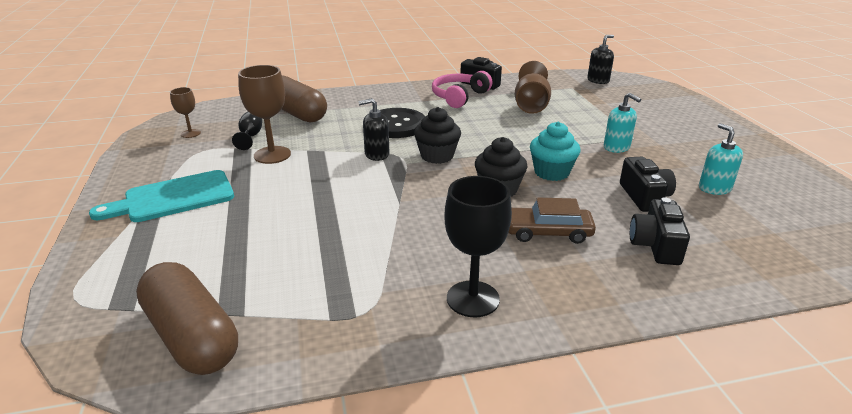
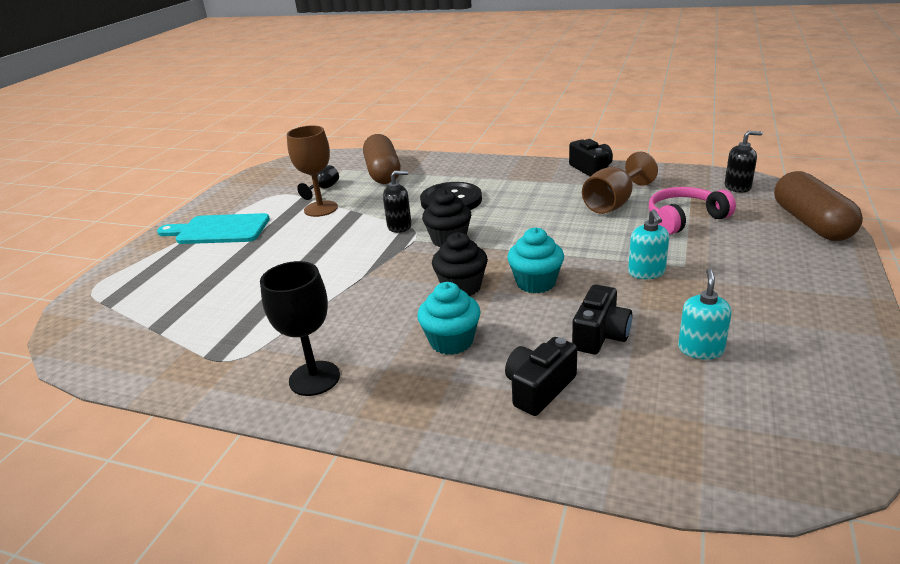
camera: 35 degrees right, 0 degrees up
brown capsule [136,262,238,375] -> brown capsule moved to [774,171,863,241]
brown goblet [170,87,201,138] -> none
black soap dispenser [358,98,390,161] -> black soap dispenser turned 150 degrees clockwise [383,171,412,233]
pink headphones [432,71,492,108] -> pink headphones moved to [649,187,736,235]
brown car [508,198,596,244] -> turquoise cupcake [417,282,481,355]

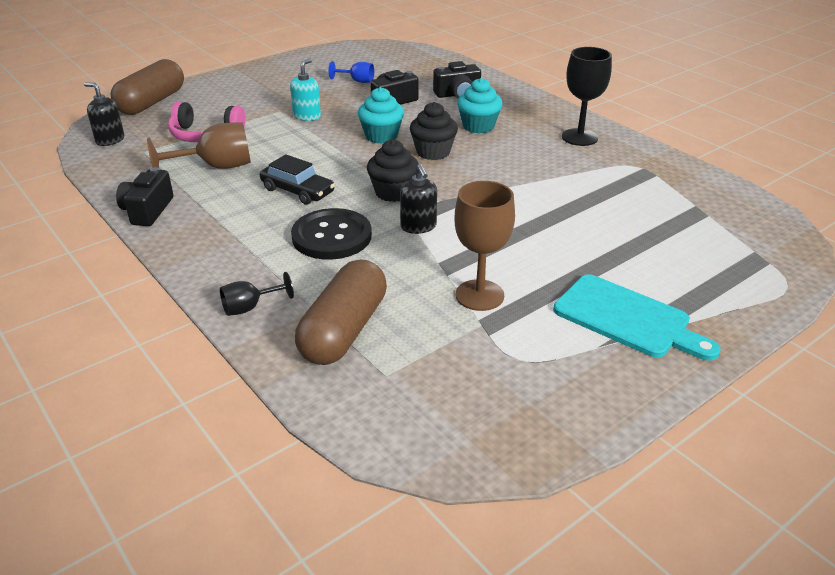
camera: 150 degrees left, 5 degrees up
black goblet [297,165,339,200] -> black goblet moved to [220,272,294,316]
black soap dispenser [383,171,412,233] -> black soap dispenser turned 135 degrees counterclockwise [400,164,437,234]
turquoise soap dispenser [678,268,732,360] -> blue goblet [328,61,374,83]
none -> black car [260,154,335,205]

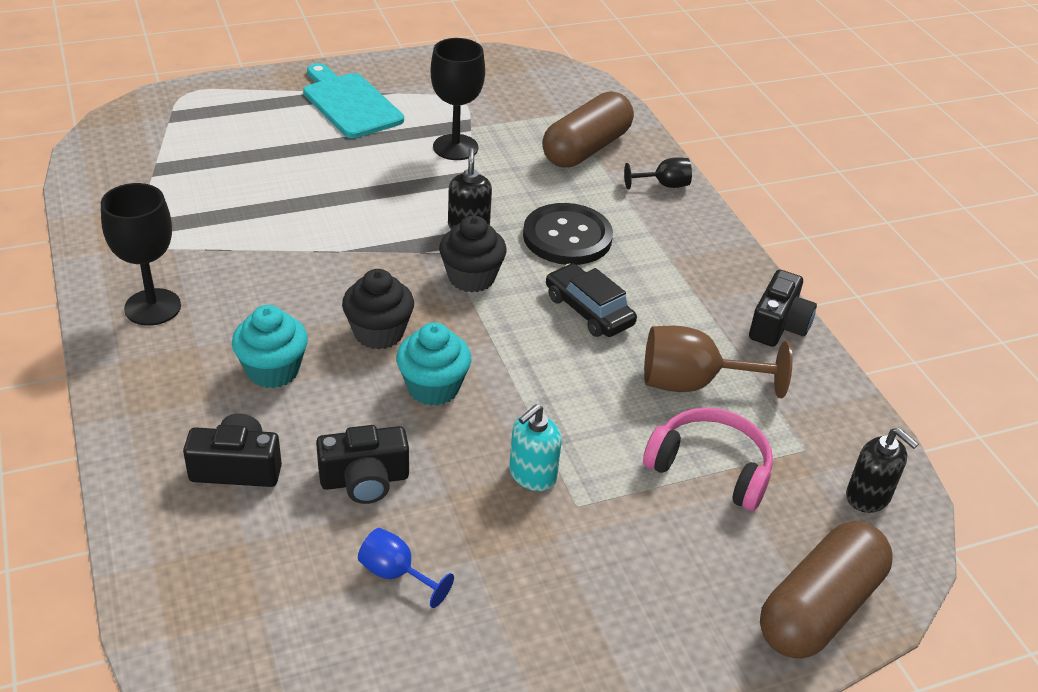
camera: 165 degrees left, 5 degrees up
brown goblet [454,181,515,311] -> black goblet [431,38,485,160]

